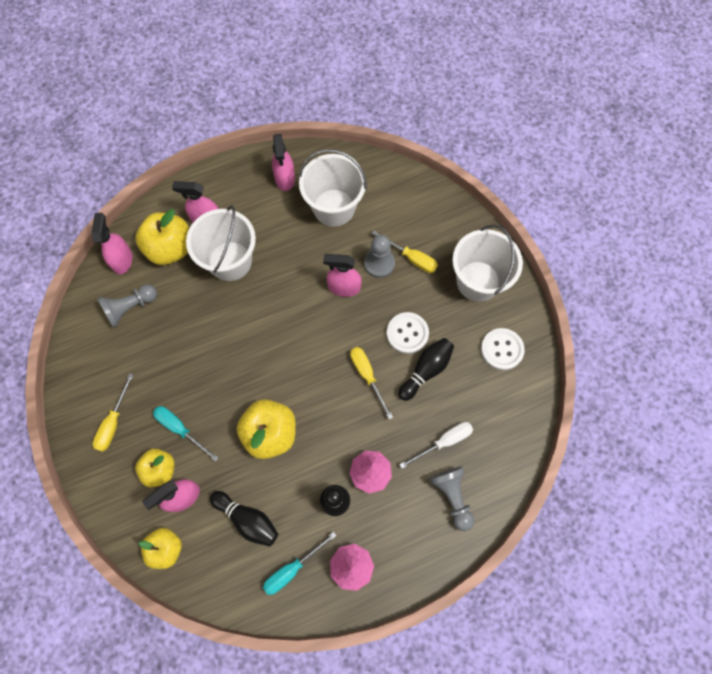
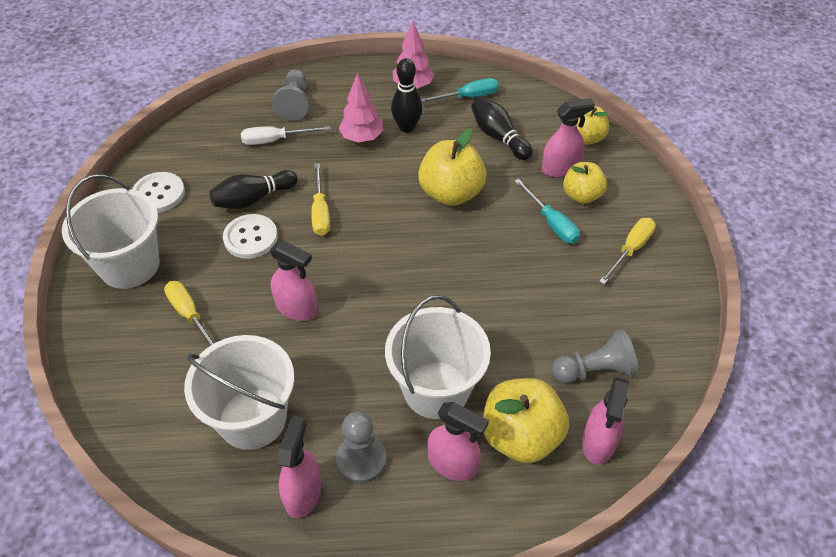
camera: 160 degrees left, 20 degrees down
grey pawn [364,235,395,278] -> grey pawn moved to [336,412,386,484]

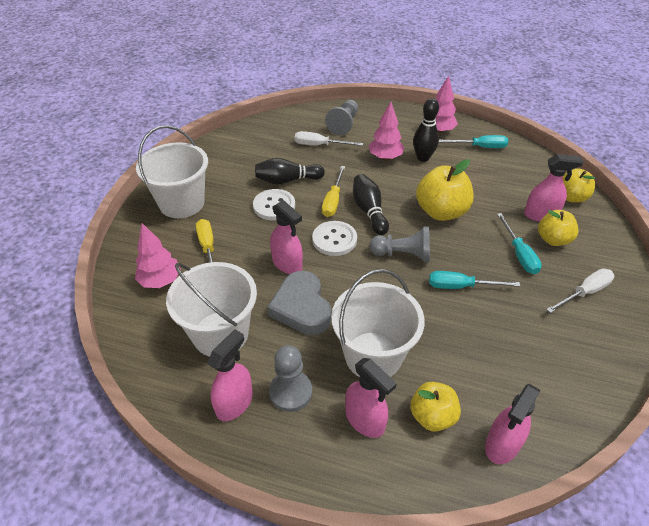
camera: 20 degrees right, 5 degrees down
white button [132,172,185,213] -> white button moved to [312,221,357,256]
black bowling pin [471,97,533,160] -> black bowling pin moved to [353,174,389,235]
yellow apple [483,378,569,463] -> yellow apple [410,382,461,432], size x0.64
grey pawn [552,329,638,383] -> grey pawn moved to [369,226,430,262]
yellow screwdriver [599,218,656,284] -> white screwdriver [546,268,614,313]
none -> pink tree [135,223,181,288]
none -> grey heart [267,271,331,335]
none -> turquoise screwdriver [429,271,520,289]

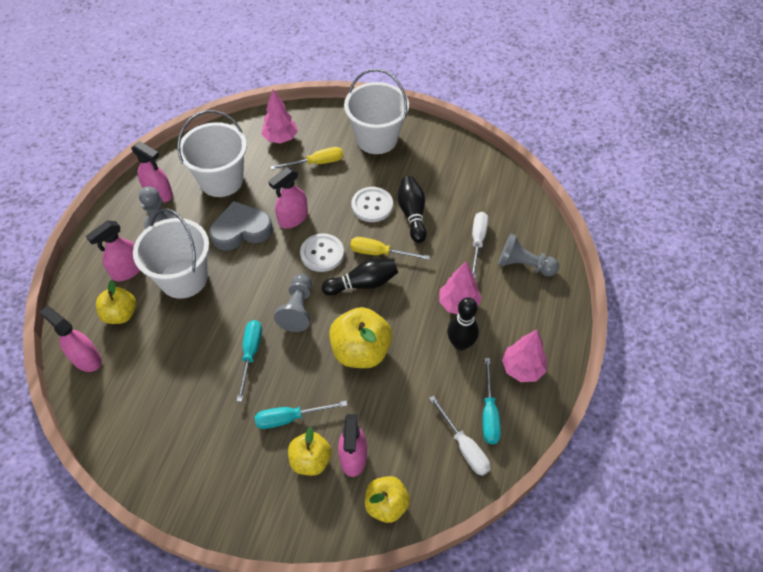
camera: 90 degrees right, 10 degrees up
white screwdriver [546,268,614,313] -> white screwdriver moved to [429,396,491,476]

